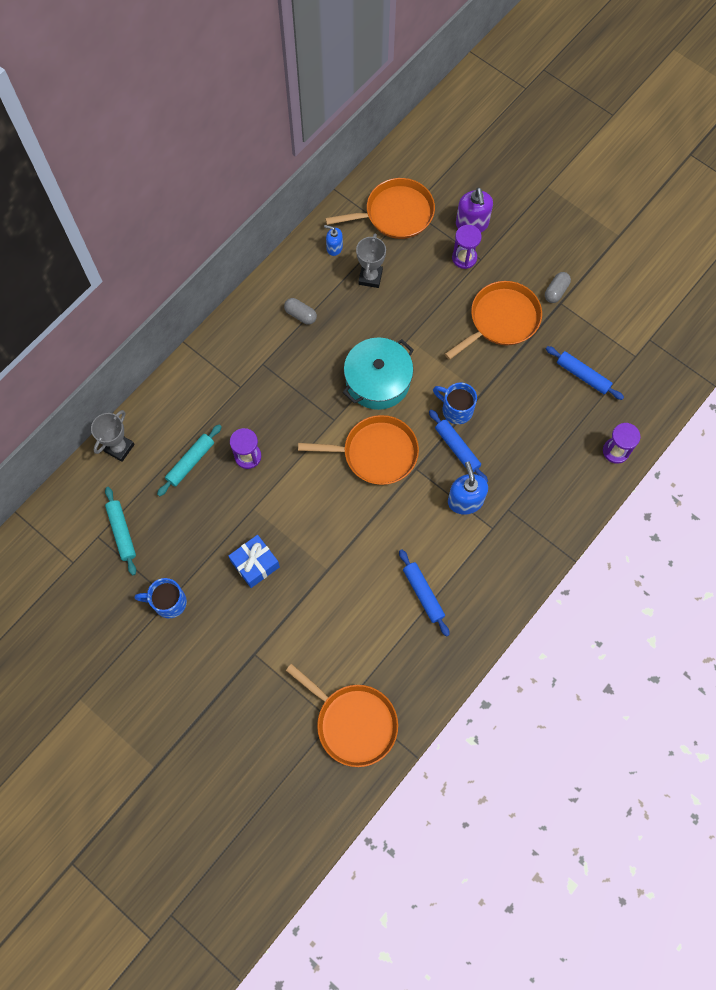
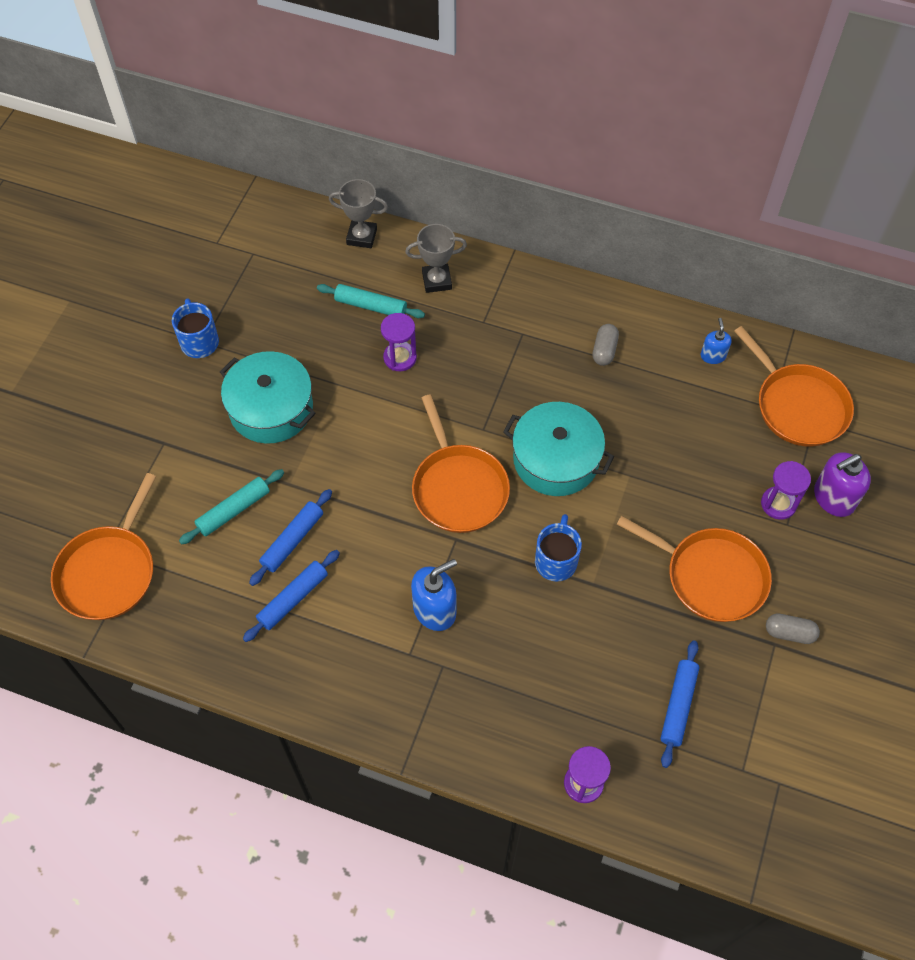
camera: 70 degrees right, 10 degrees down
turquoise rolling pin [105,487,136,575] -> turquoise rolling pin moved to [179,469,284,545]
blue gift [229,535,280,588] -> turquoise pot [220,351,316,444]
grey trophy [356,233,386,288] -> grey trophy moved to [405,224,467,293]
blue rolling pin [429,410,488,482] -> blue rolling pin moved to [249,489,332,586]

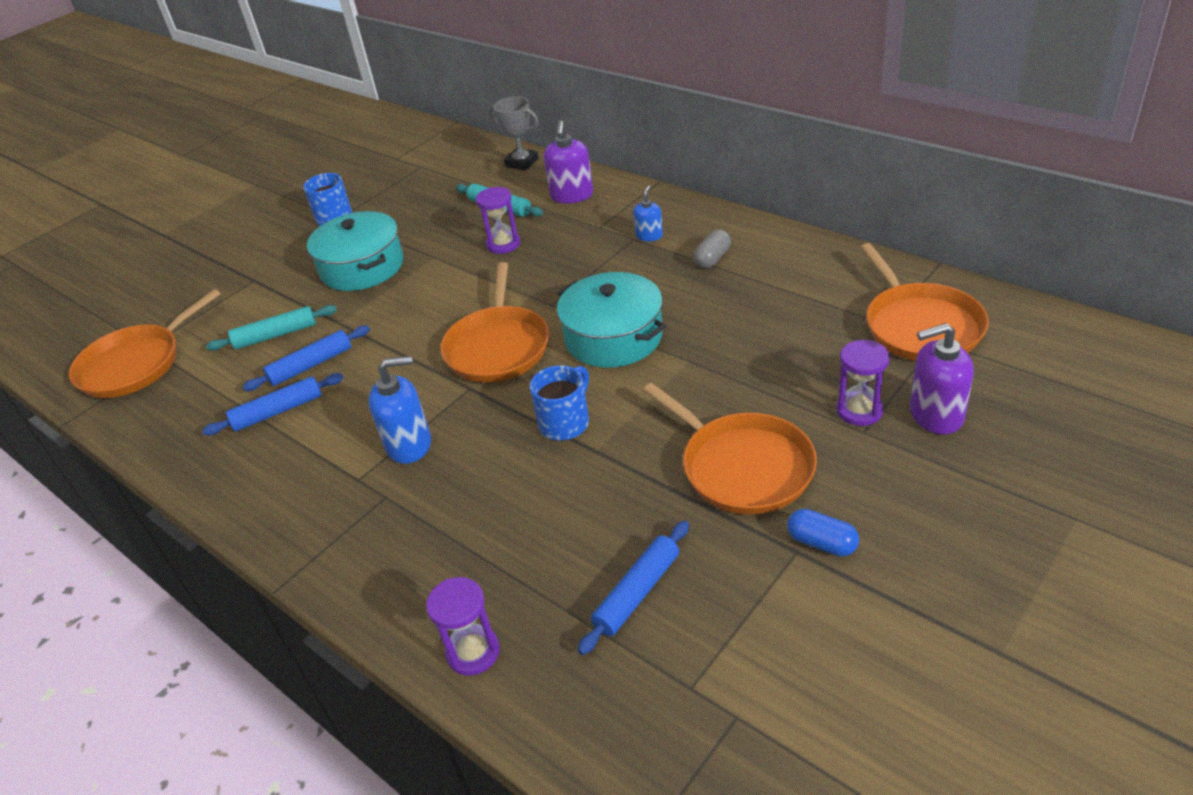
camera: 25 degrees right, 20 degrees down
grey trophy [405,224,467,293] -> purple soap dispenser [544,121,593,204]
blue soap dispenser [701,318,732,364] -> blue soap dispenser moved to [633,185,663,241]
grey capsule [766,613,820,644] -> blue capsule [787,509,859,556]

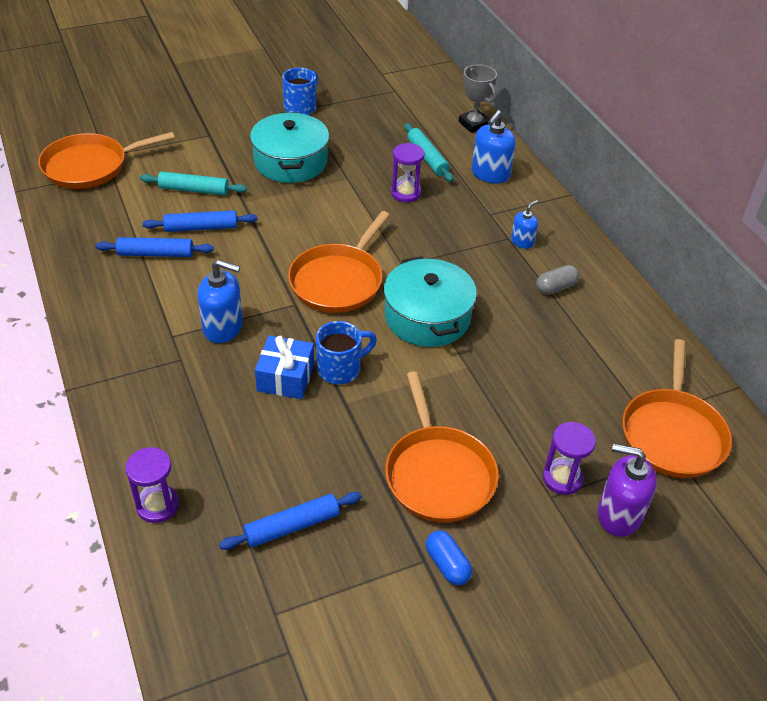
camera: 20 degrees right, 5 degrees up
purple soap dispenser [544,121,593,204] -> blue soap dispenser [472,110,516,184]
none -> blue gift [255,335,314,399]

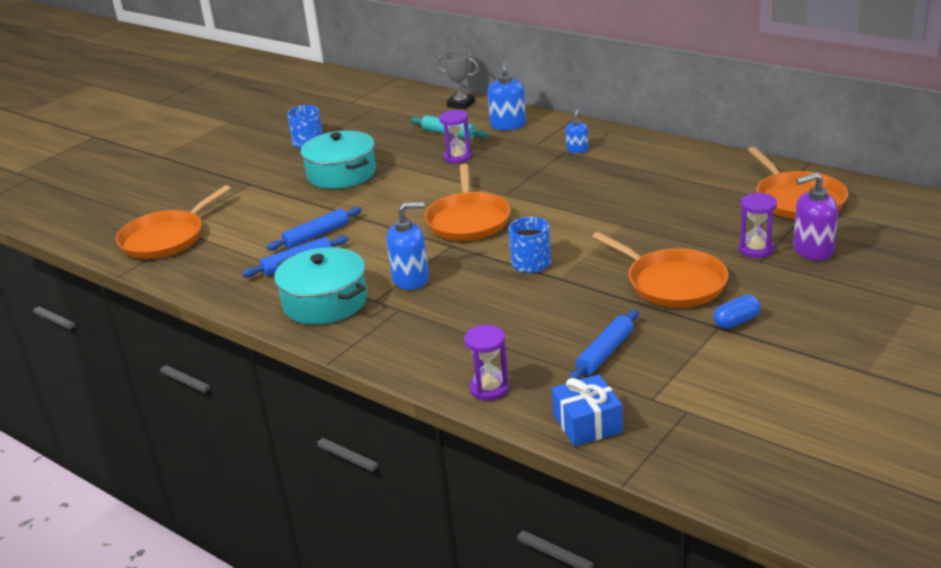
camera: 25 degrees left, 15 degrees down
turquoise rolling pin [140,172,247,195] -> none
blue gift [255,335,314,399] -> blue gift moved to [552,374,623,446]
turquoise pot [384,256,477,347] -> turquoise pot moved to [274,247,367,325]
blue capsule [426,530,472,585] -> blue capsule turned 60 degrees counterclockwise [713,295,760,329]
grey capsule [536,265,579,295] -> none

